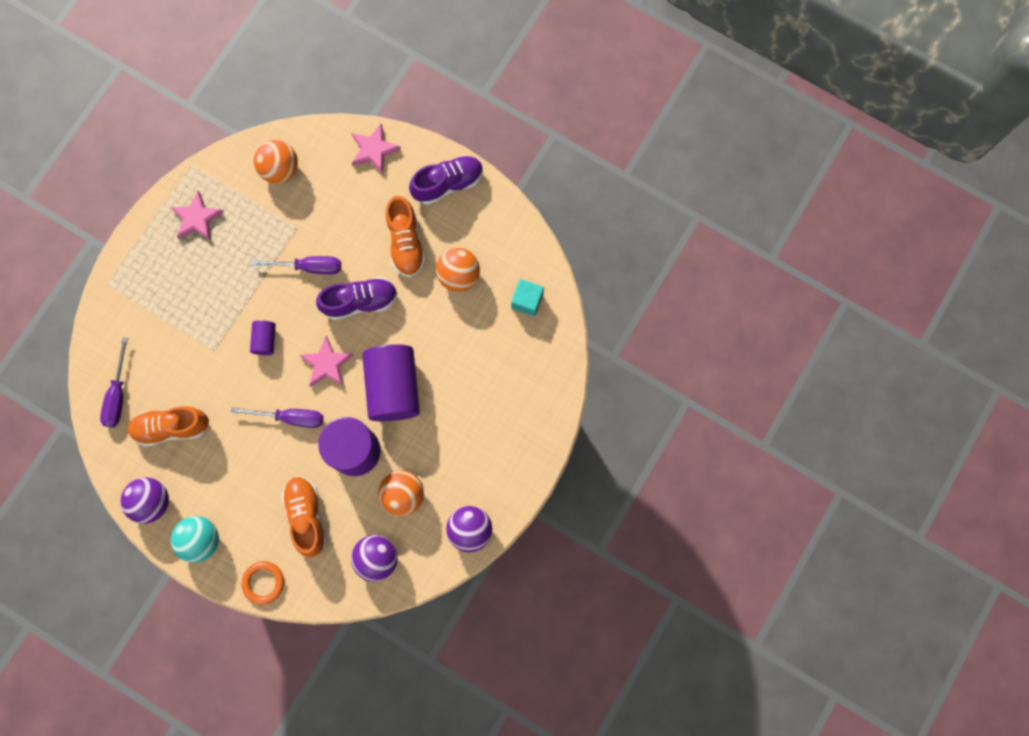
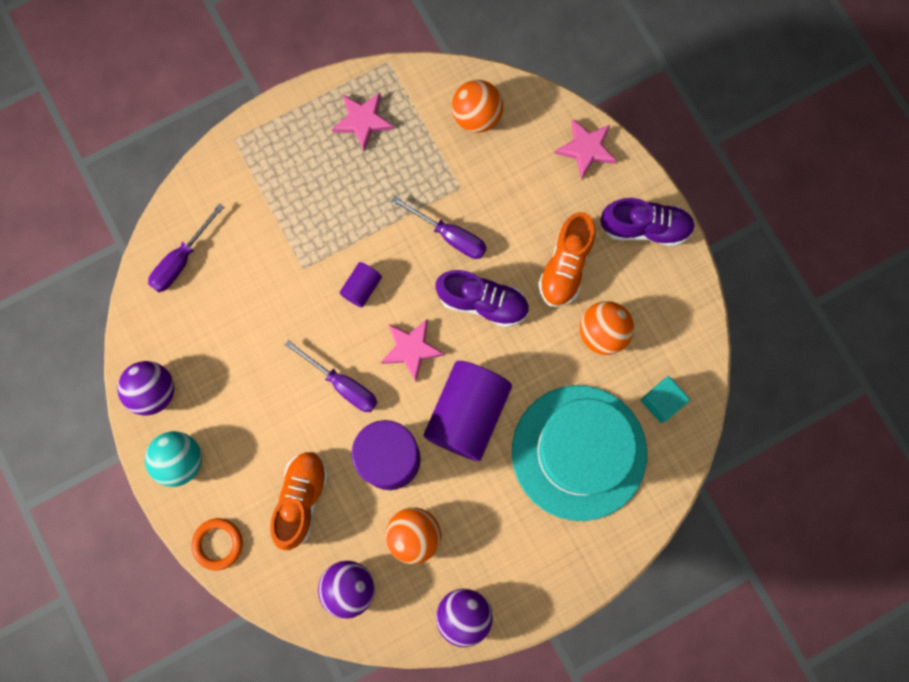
camera: 30 degrees right, 0 degrees up
orange shoe [128,406,209,446] -> none
none -> turquoise hat [512,385,647,521]

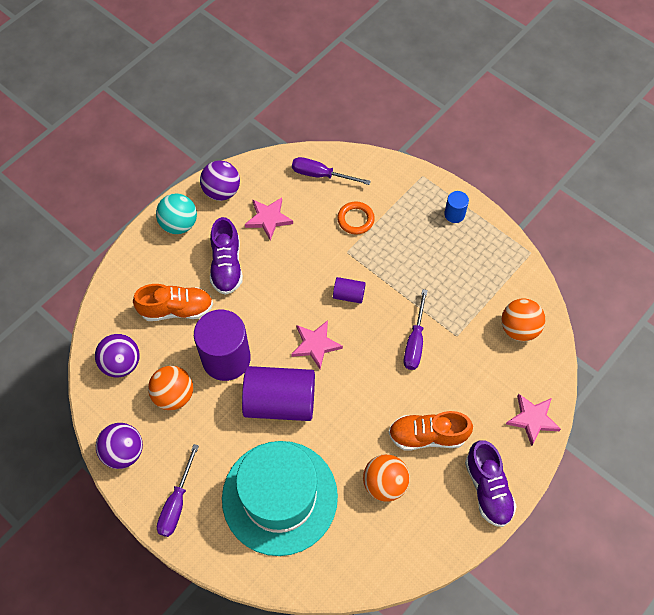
camera: 70 degrees right, 15 degrees down
orange ring [191,518,243,570] -> orange ring moved to [337,201,375,235]
purple screwdriver [285,340,377,412] -> purple screwdriver moved to [157,444,199,537]
pink star [332,93,394,151] -> pink star moved to [245,197,293,241]
purple shoe [435,270,529,328] -> purple shoe moved to [210,217,243,295]
turquoise cube [641,376,690,423] -> none
none -> blue cylinder [444,191,469,223]

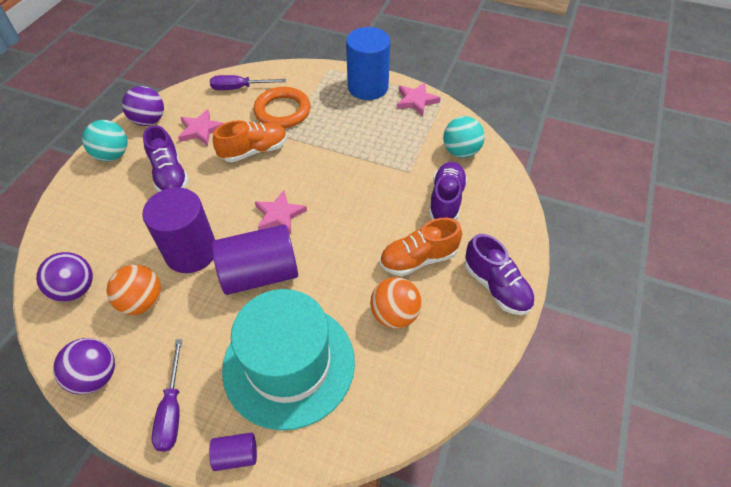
camera: 20 degrees left, 10 degrees down
orange shoe [133,284,213,321] -> orange shoe moved to [213,120,287,162]
purple cylinder [333,277,366,304] -> purple cylinder moved to [209,433,257,471]
orange ring [337,201,375,235] -> orange ring [253,87,311,128], size x1.62
purple screwdriver [404,289,428,370] -> none
blue cylinder [444,191,469,223] -> blue cylinder [346,27,390,100], size x2.17
orange ball [501,298,545,341] -> turquoise ball [443,116,485,158]
pink star [506,394,561,446] -> pink star moved to [397,82,440,116]
none -> purple shoe [429,162,467,220]

